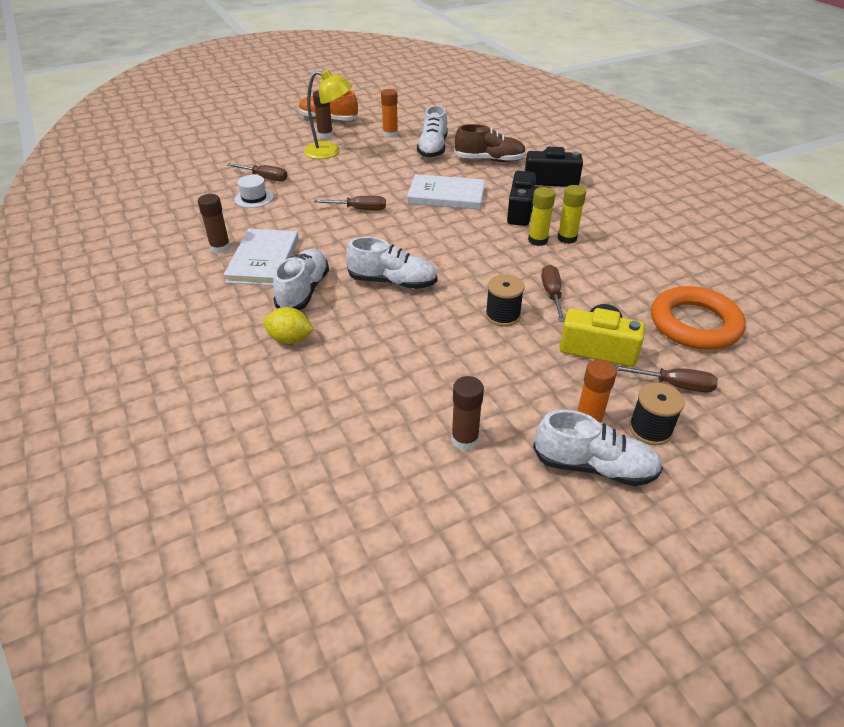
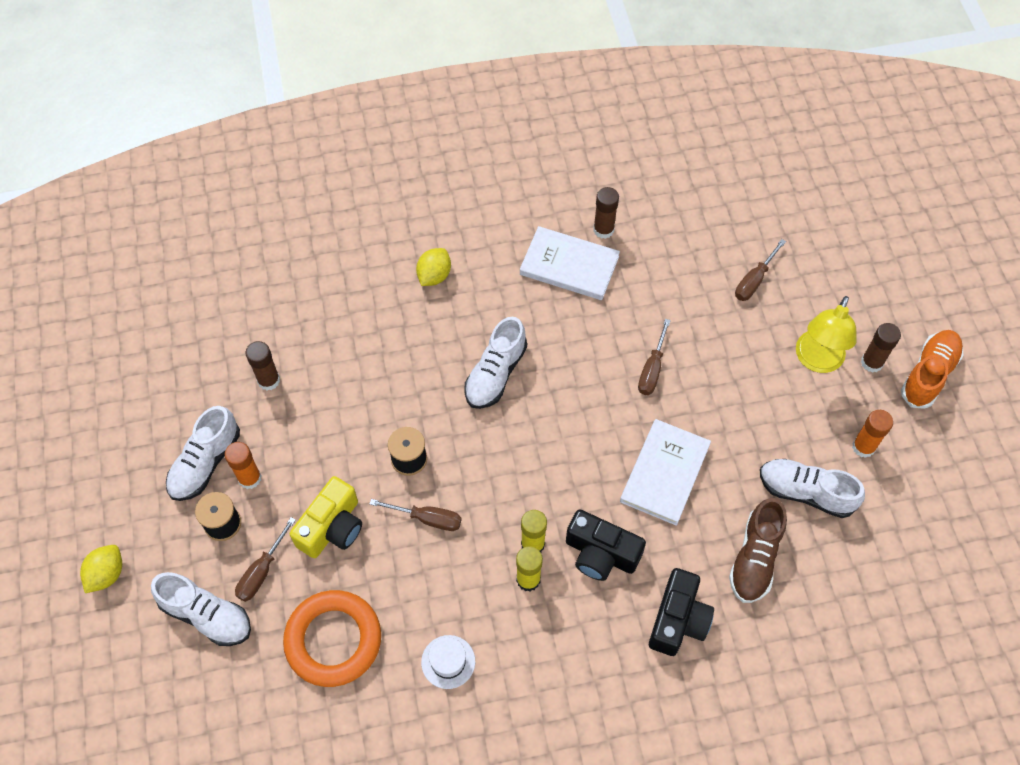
camera: 105 degrees right, 20 degrees up
white hat [234,175,274,208] -> white hat moved to [421,635,475,689]
white shoe [273,249,329,311] -> white shoe moved to [151,572,251,646]
none -> yellow lemon [80,545,122,593]

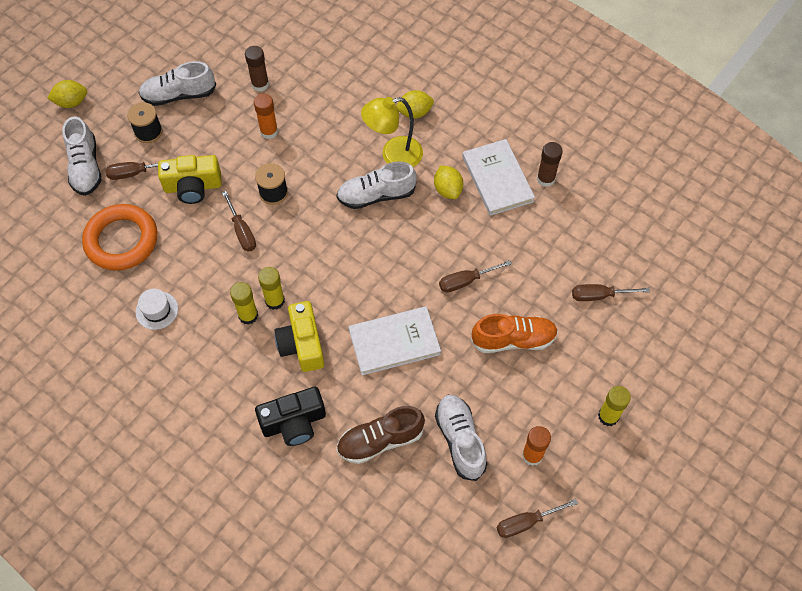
camera: 50 degrees right, 0 degrees up
orange glue stick [225,442,262,489] -> orange glue stick moved to [254,94,278,139]
black camera [566,509,646,581] -> yellow camera [275,301,324,372]
yellow lamp [796,296,857,373] -> yellow lamp moved to [361,97,423,167]
brown glue stick [861,323,901,373] -> yellow glue stick [598,386,631,426]
orange shoe [901,330,963,409] -> orange shoe moved to [471,314,558,353]
none -> yellow lemon [434,165,463,199]
none -> brown screwdriver [497,499,578,538]

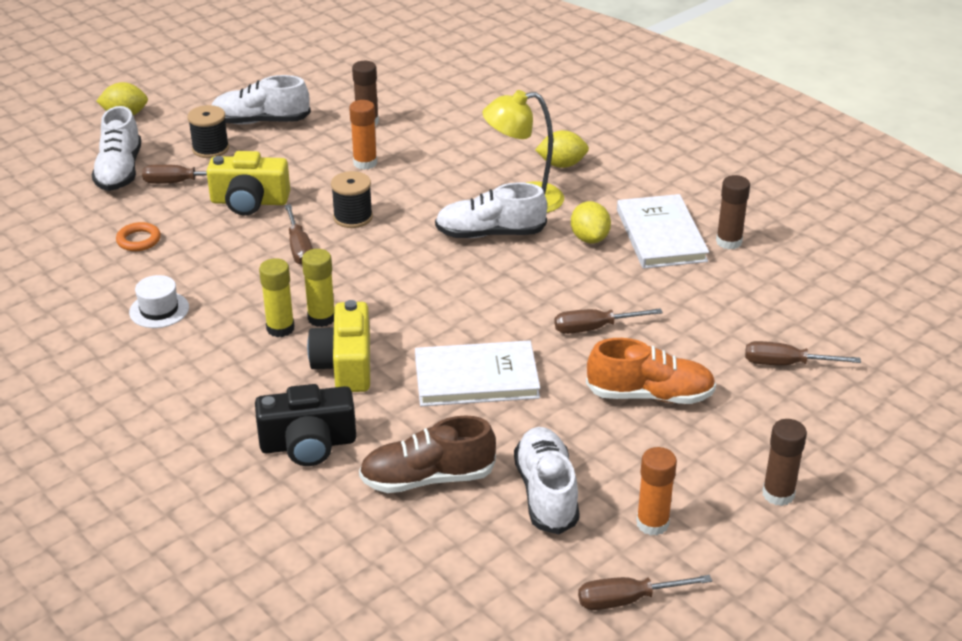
camera: 10 degrees right, 25 degrees down
orange ring [82,204,157,271] -> orange ring [116,222,161,251], size x0.44
yellow glue stick [598,386,631,426] -> brown glue stick [763,419,807,506]

